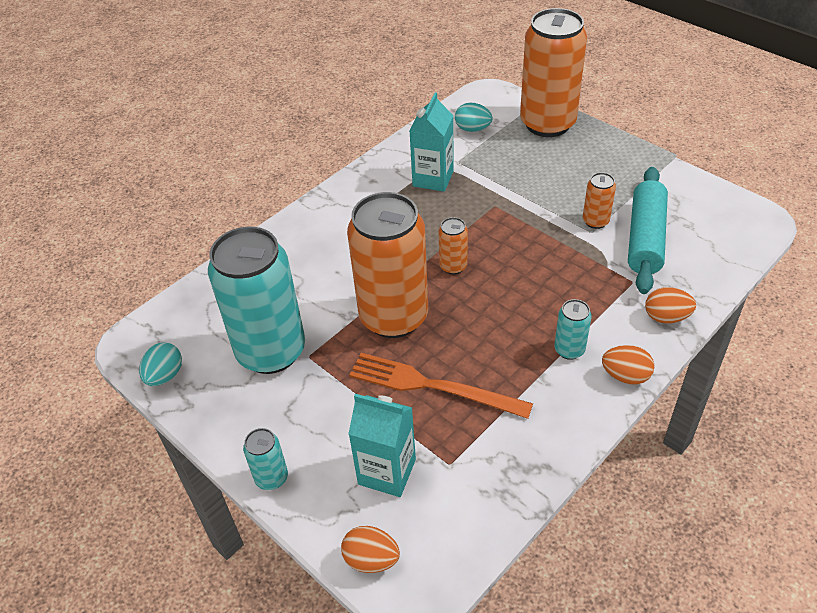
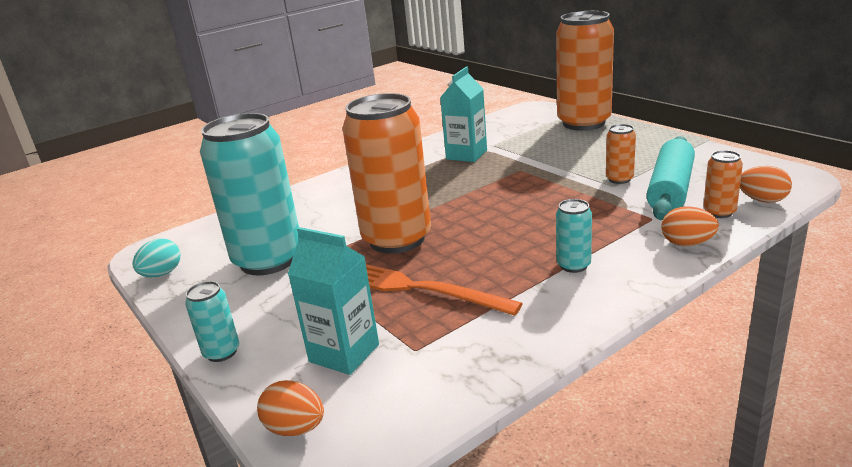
camera: 10 degrees right, 20 degrees down
orange can [438,217,468,275] -> orange can moved to [703,150,743,218]
turquoise egg [455,103,493,132] -> none
orange egg [602,345,655,384] -> orange egg moved to [740,166,792,203]

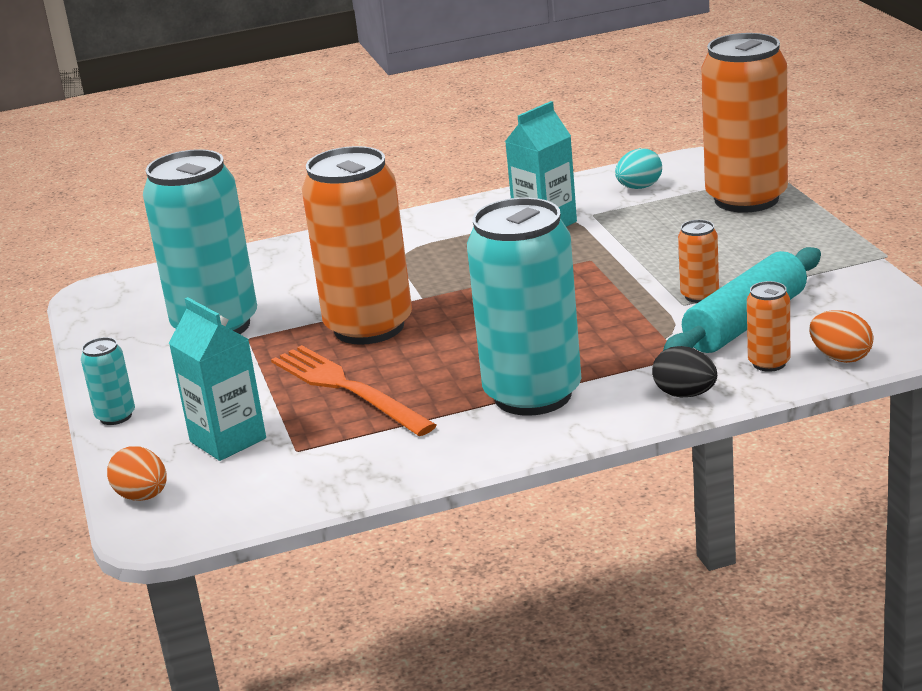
camera: 20 degrees right, 0 degrees up
turquoise egg [132,238,180,277] -> turquoise egg moved to [615,148,662,189]
turquoise can [556,199,592,273] -> turquoise can [467,198,581,416], size x2.36
orange egg [661,206,719,246] -> black egg [652,346,717,397]

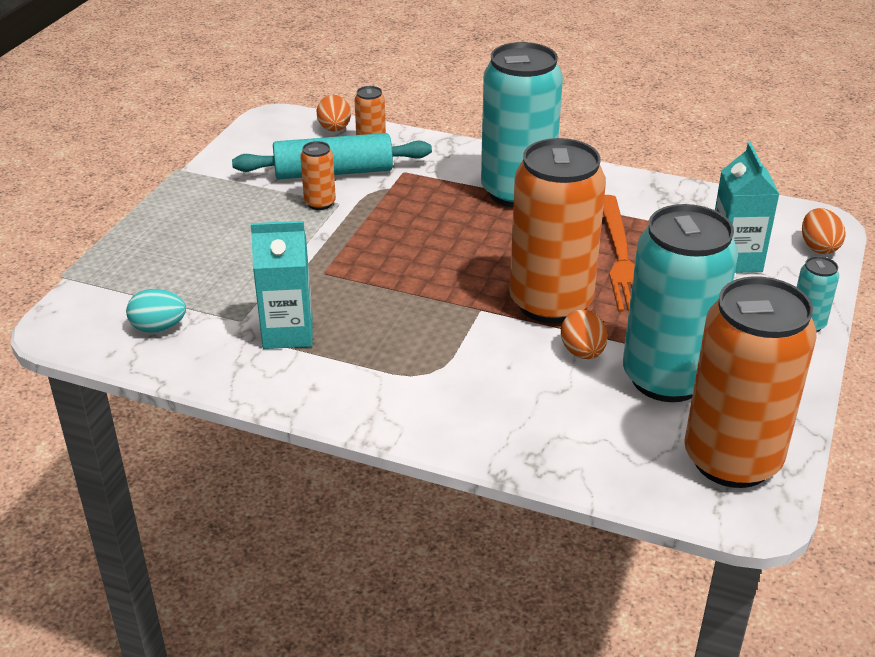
camera: 145 degrees left, 10 degrees up
black egg [652,346,717,397] -> none
orange can [701,33,788,213] -> orange can moved to [684,276,817,488]
none -> orange egg [561,310,607,359]

